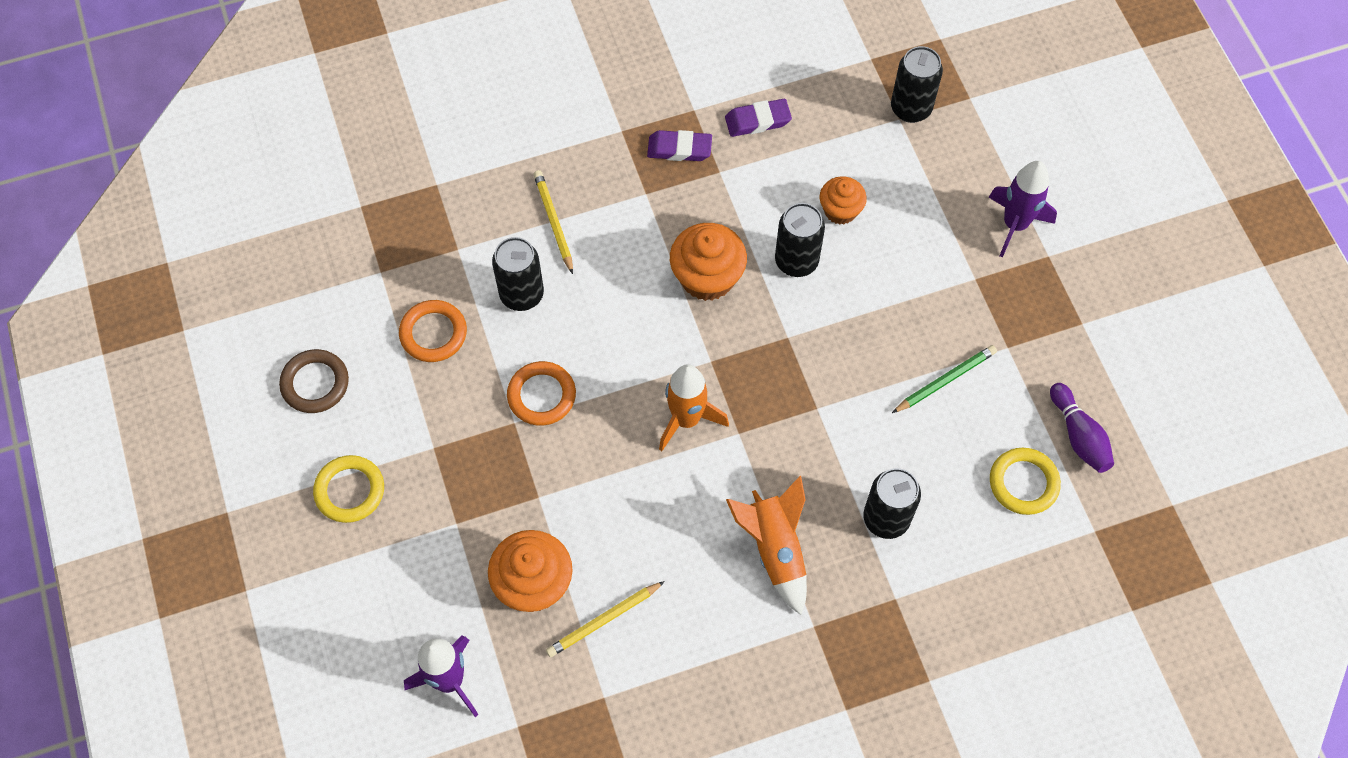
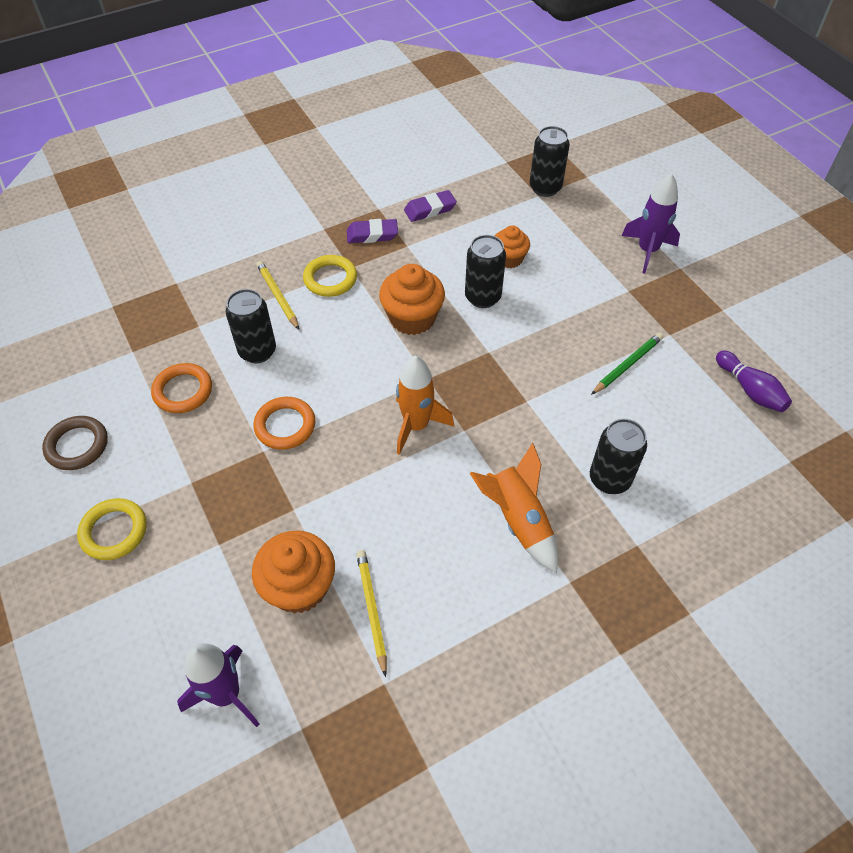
camera: 10 degrees left, 10 degrees down
yellow pencil [546,581,665,657] -> yellow pencil turned 120 degrees clockwise [356,550,387,677]
yellow ring [990,448,1061,515] -> yellow ring moved to [303,255,357,297]

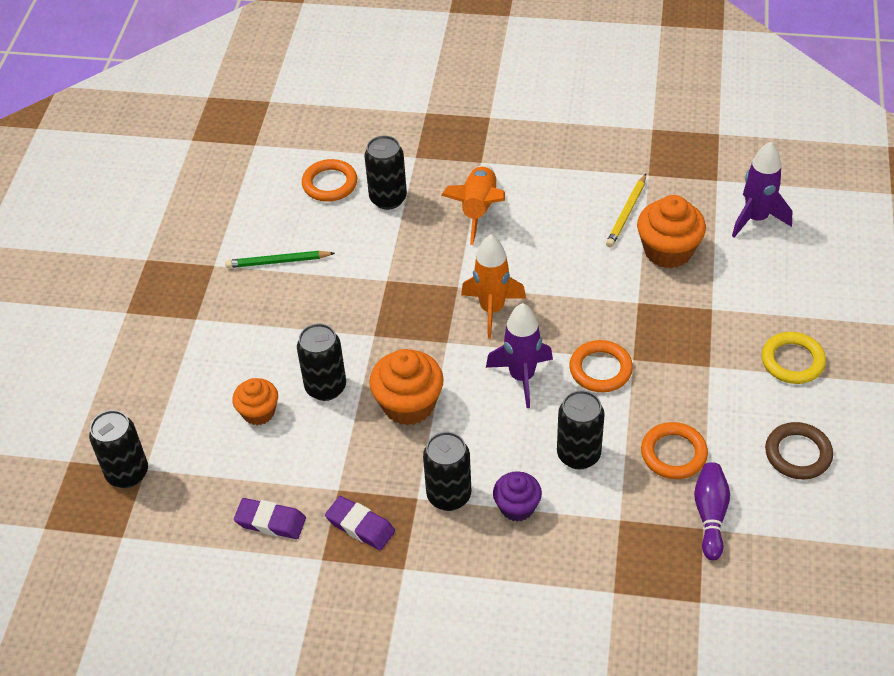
camera: 140 degrees left, 5 degrees down
yellow pencil [256,261,299,330] -> purple cupcake [493,471,542,522]
yellow ring [303,255,357,297] -> black can [423,432,471,511]
purple rocket [621,173,680,273] -> purple rocket moved to [486,303,553,408]
purple bowling pin [716,350,792,412] -> purple bowling pin moved to [694,462,730,560]
none -> orange ring [302,159,357,202]

